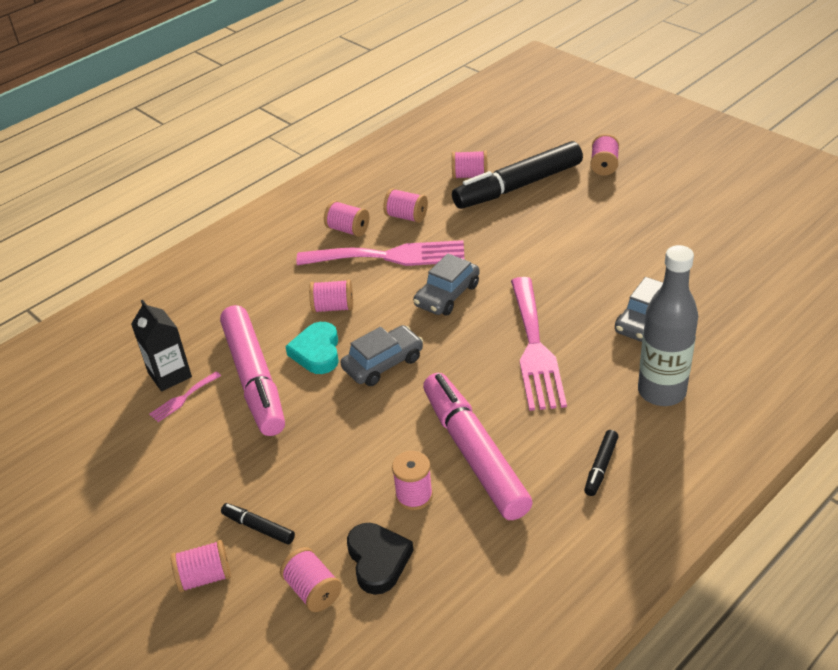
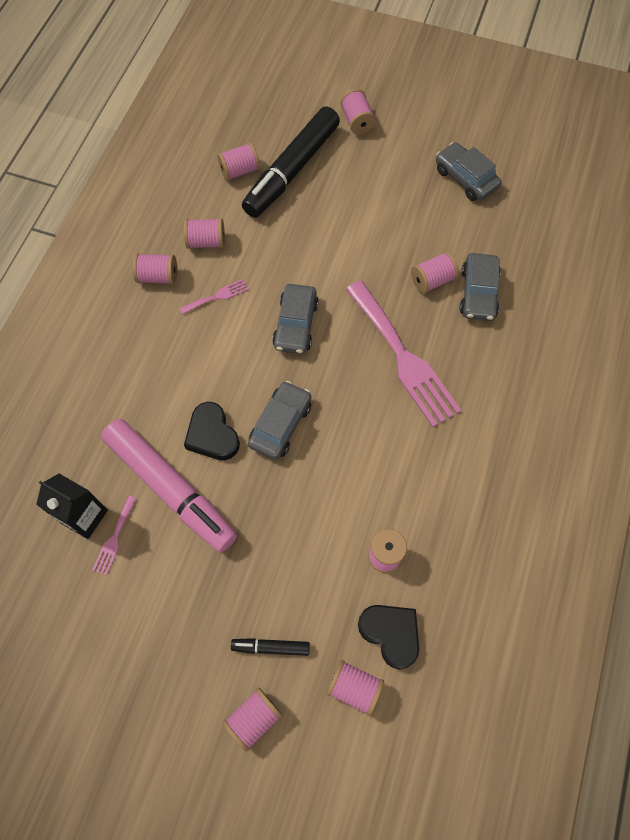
camera: 30 degrees left, 25 degrees up
turquoise heart [285,322,339,374] -> black heart [184,402,240,460]
pink fork [297,240,465,266] -> pink fork [180,279,249,314], size x0.42
pink spool [309,280,353,313] -> pink spool moved to [411,252,459,294]
pink marker [423,373,533,520] -> none
black marker [584,430,619,496] -> none
grey bottle [638,245,698,406] -> none
none -> grey car [436,142,502,201]

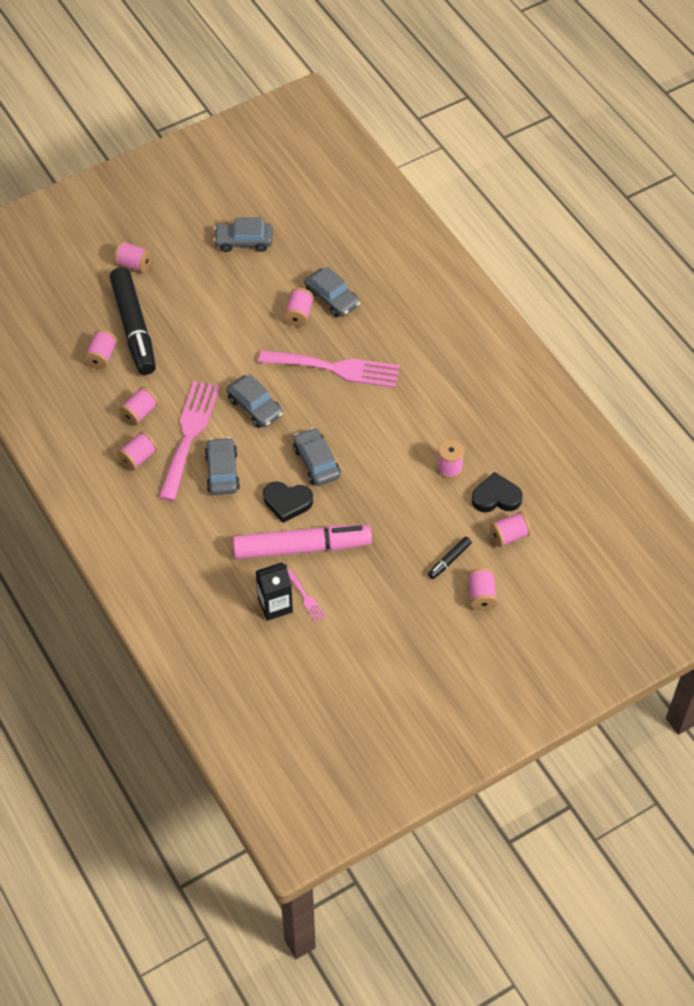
camera: 50 degrees left, 10 degrees down
pink fork [180,279,249,314] -> pink fork [159,381,220,501], size x2.37
none -> grey car [205,437,240,495]

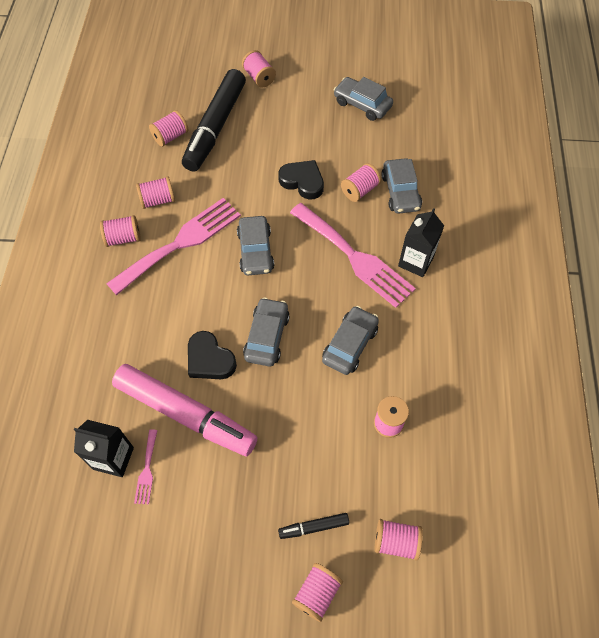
camera: 35 degrees right, 5 degrees up
grey car [205,437,240,495] -> grey car moved to [322,306,379,375]
black heart [471,472,523,513] -> black heart moved to [278,160,324,200]
none -> black carton [398,208,444,277]

